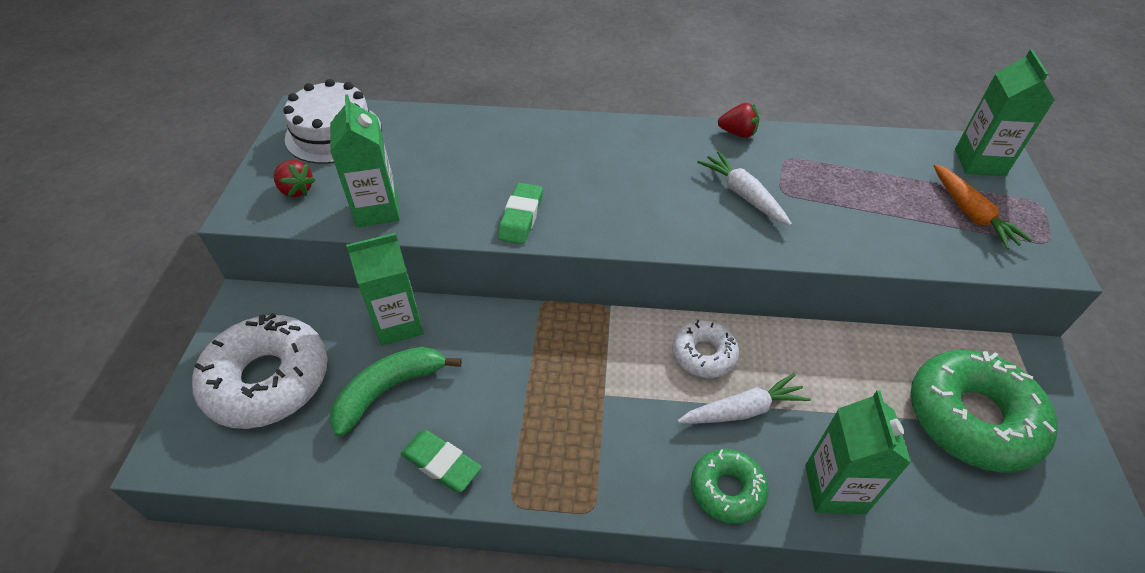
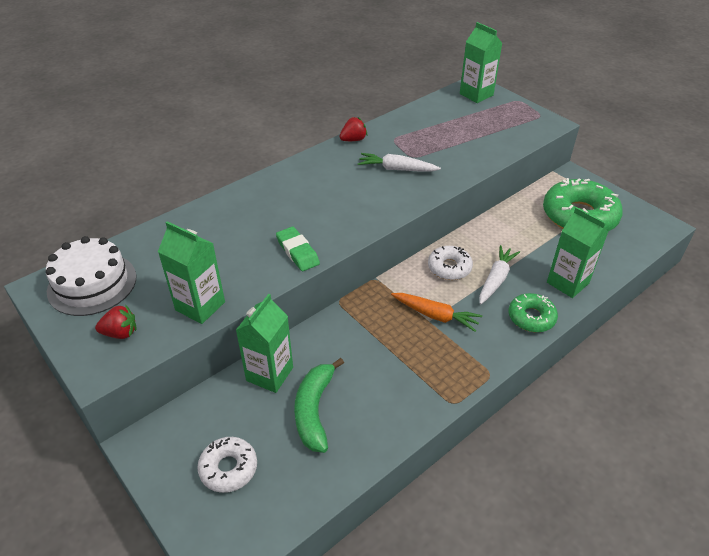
camera: 45 degrees left, 5 degrees down
white donut [192,313,328,429] -> white donut [197,437,257,493], size x0.54
green eraser [401,430,482,492] -> none
orange carrot [934,164,1033,249] -> orange carrot moved to [391,293,482,332]

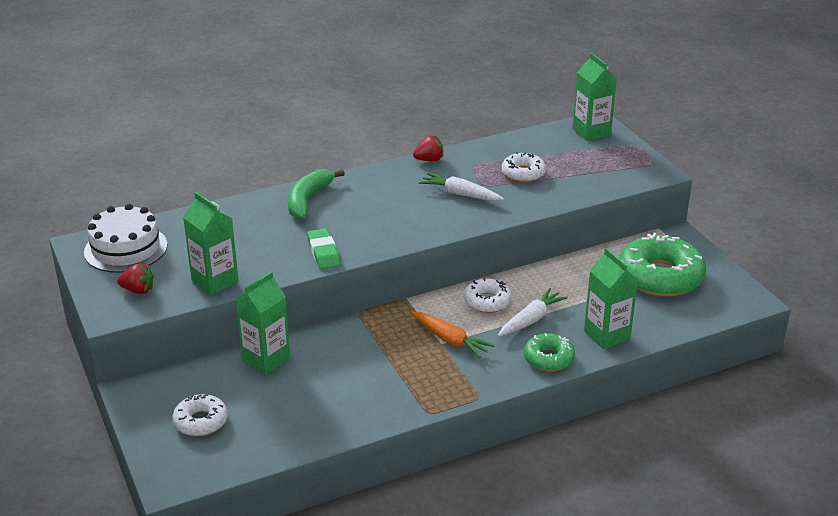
camera: 15 degrees right, 10 degrees down
green banana [294,358,344,453] -> green banana moved to [288,169,345,219]
none -> white donut [502,152,546,182]

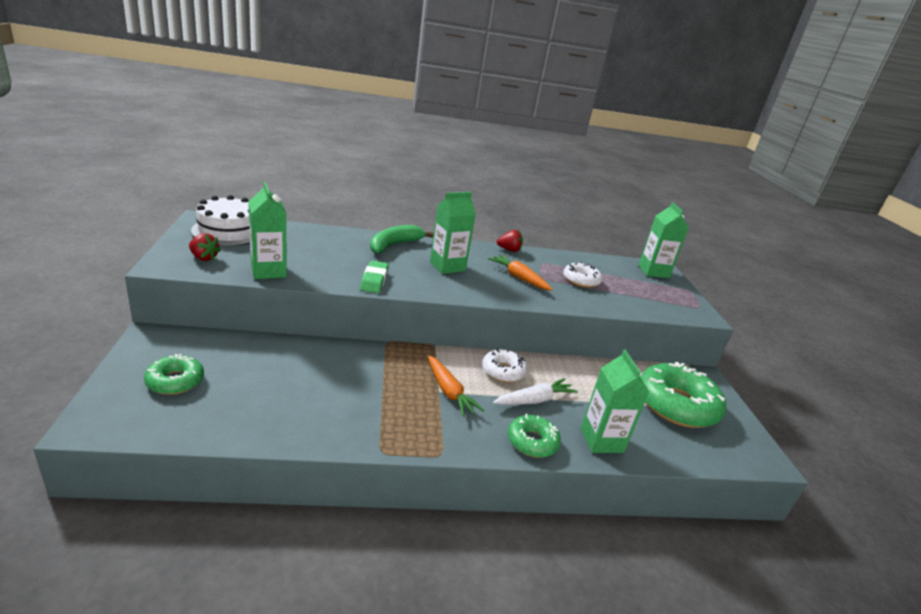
camera: 15 degrees right, 5 degrees down
white donut [172,394,228,436] -> green donut [144,354,204,395]
green carton [235,272,290,375] -> green carton moved to [430,192,476,274]
white carrot [419,173,504,201] -> orange carrot [488,255,553,291]

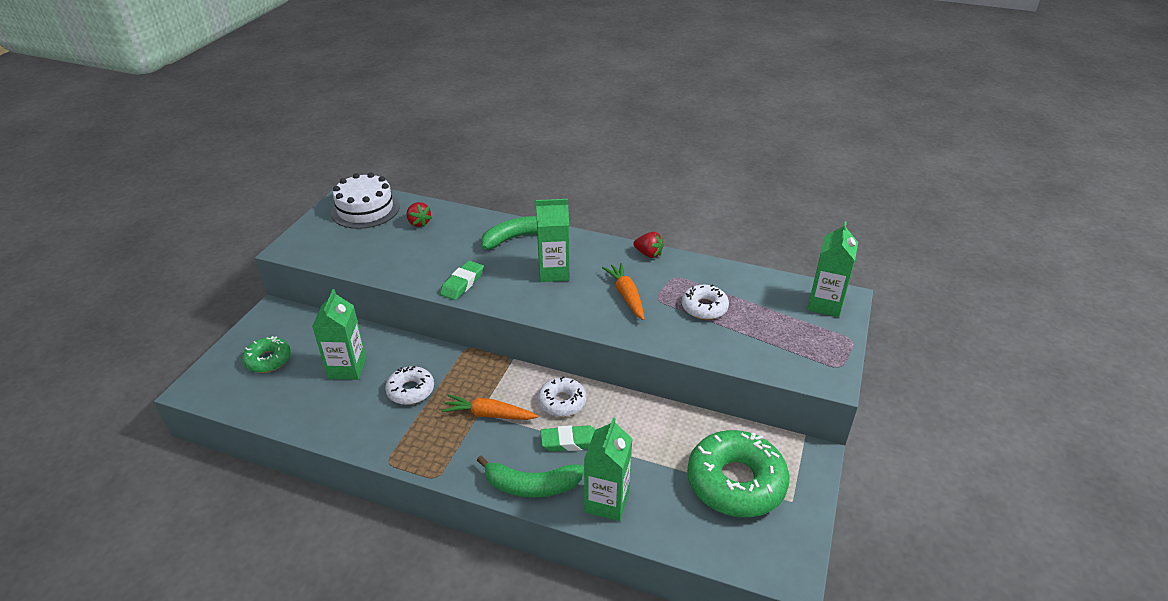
camera: 30 degrees right, 10 degrees up
red strawberry [189,233,221,261] -> red strawberry moved to [406,202,432,227]
green carton [248,182,287,279] -> green carton moved to [312,289,366,380]
orange carrot [428,355,484,417] -> orange carrot turned 105 degrees clockwise [441,394,538,420]
white carrot [493,378,578,405] -> green eraser [540,425,596,452]
green donut [508,414,561,458] -> green banana [477,456,584,497]
none -> white donut [385,366,434,405]

